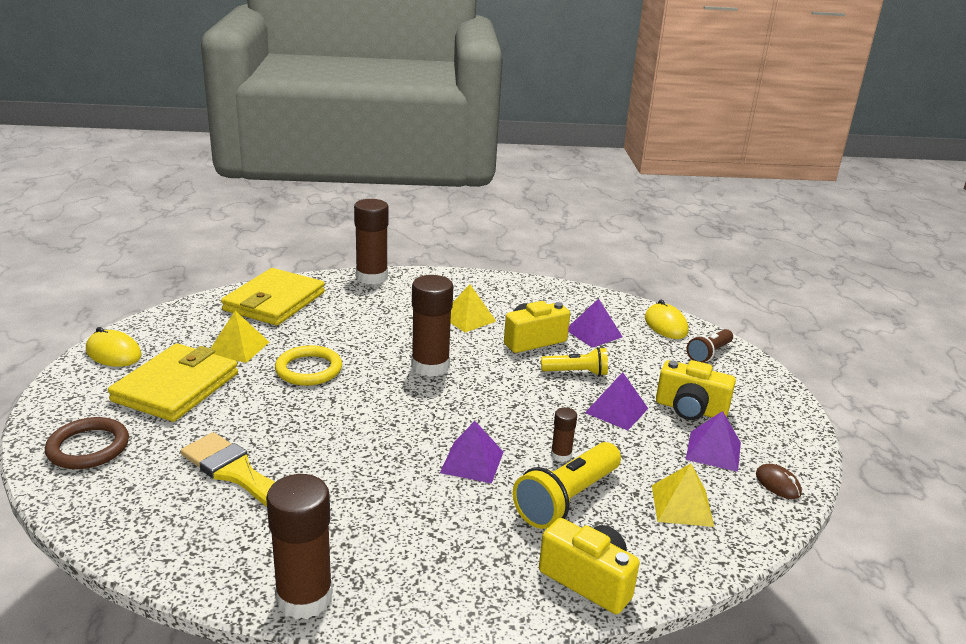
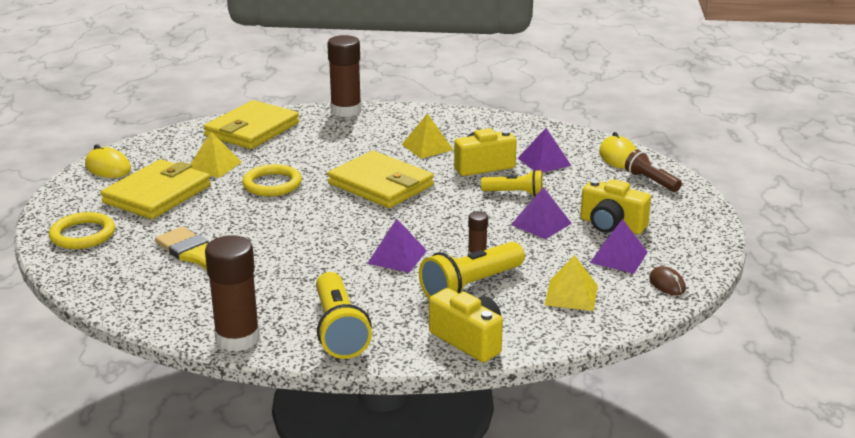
camera: 10 degrees right, 0 degrees up
brown ring [45,417,129,469] -> yellow ring [49,212,115,249]
brown glue stick [411,275,453,377] -> yellow wallet [328,151,434,208]
brown flashlight [686,329,733,363] -> brown flashlight turned 90 degrees clockwise [625,150,682,192]
none -> yellow flashlight [316,272,372,359]

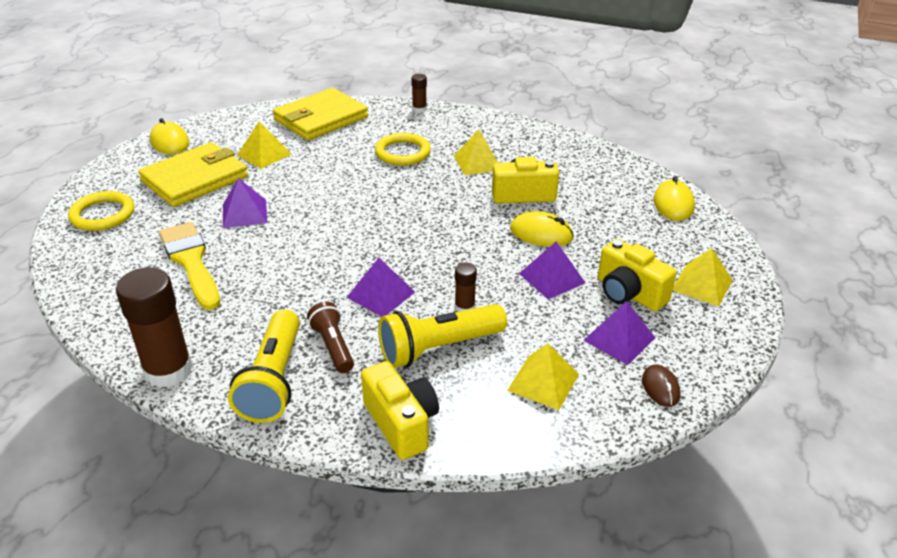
camera: 15 degrees right, 10 degrees up
yellow ring [242,164,302,196] -> yellow ring moved to [375,133,431,166]
brown glue stick [327,35,361,117] -> brown glue stick [411,74,427,113], size x0.48
yellow wallet [328,151,434,208] -> none
yellow flashlight [481,169,543,196] -> yellow mouse [510,211,574,246]
purple pyramid [518,128,571,173] -> purple pyramid moved to [223,178,267,228]
brown flashlight [625,150,682,192] -> brown flashlight moved to [307,302,354,373]
none -> yellow pyramid [673,248,733,307]

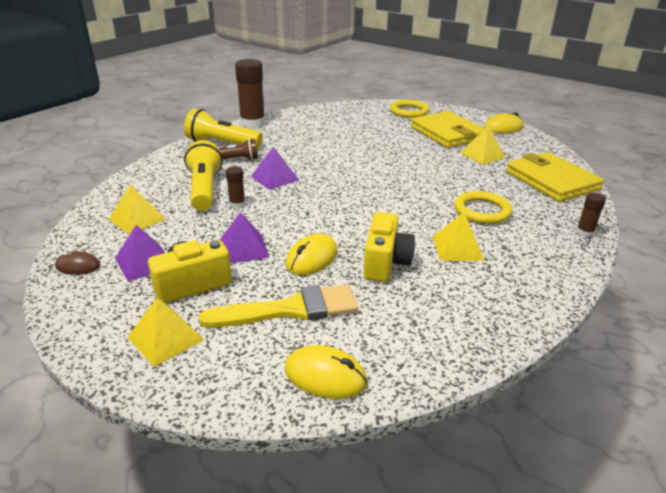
camera: 105 degrees right, 5 degrees down
yellow brush [159,222,220,310] -> yellow brush moved to [199,284,358,327]
purple pyramid [223,178,267,228] -> none
yellow camera [361,361,439,460] -> none

